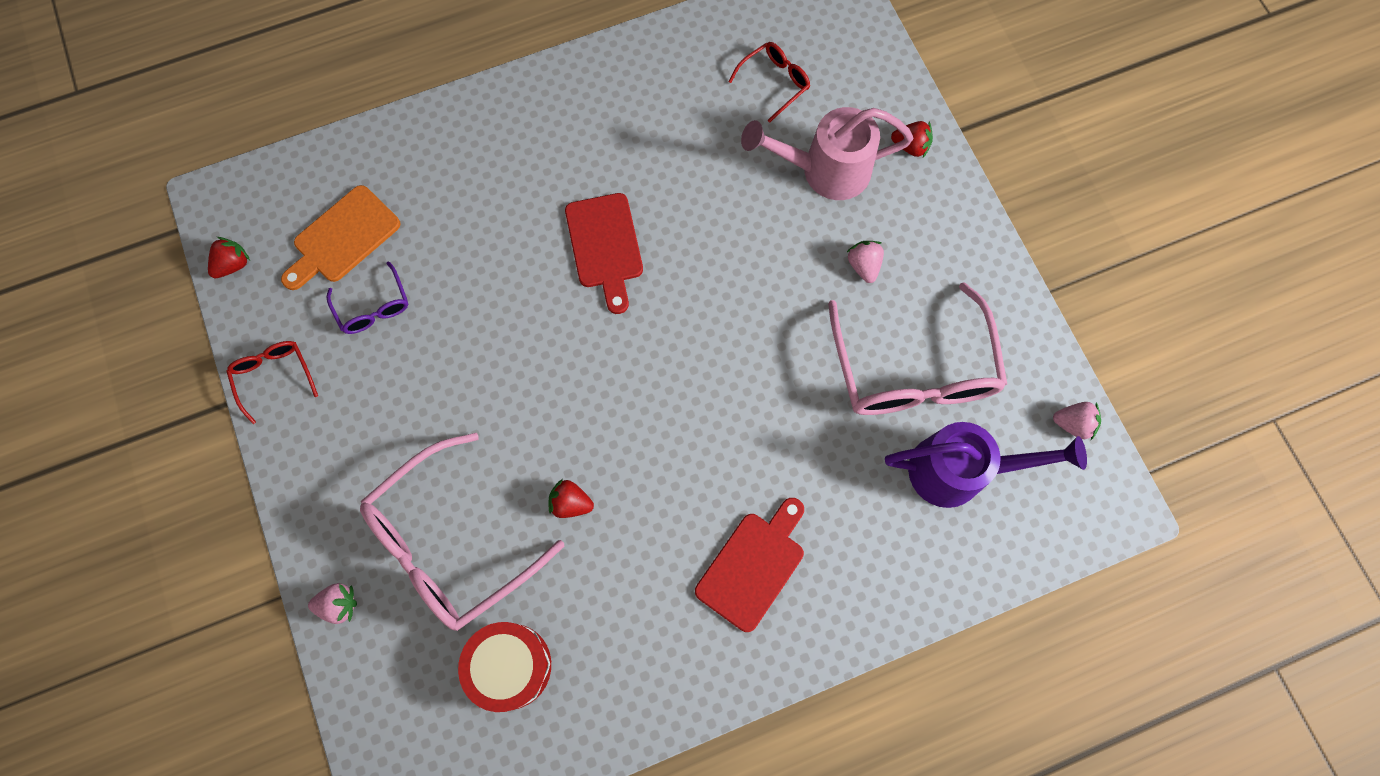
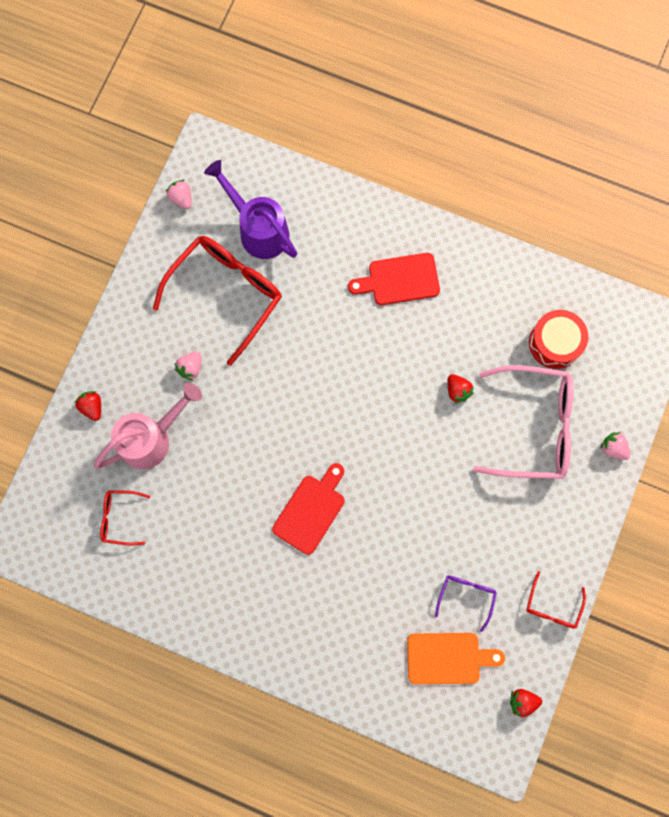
camera: 135 degrees left, 5 degrees up
pink watering can [741,107,913,200] -> pink watering can turned 75 degrees counterclockwise [94,383,202,469]
pink glasses [828,282,1007,415] -> red glasses [153,236,282,366]

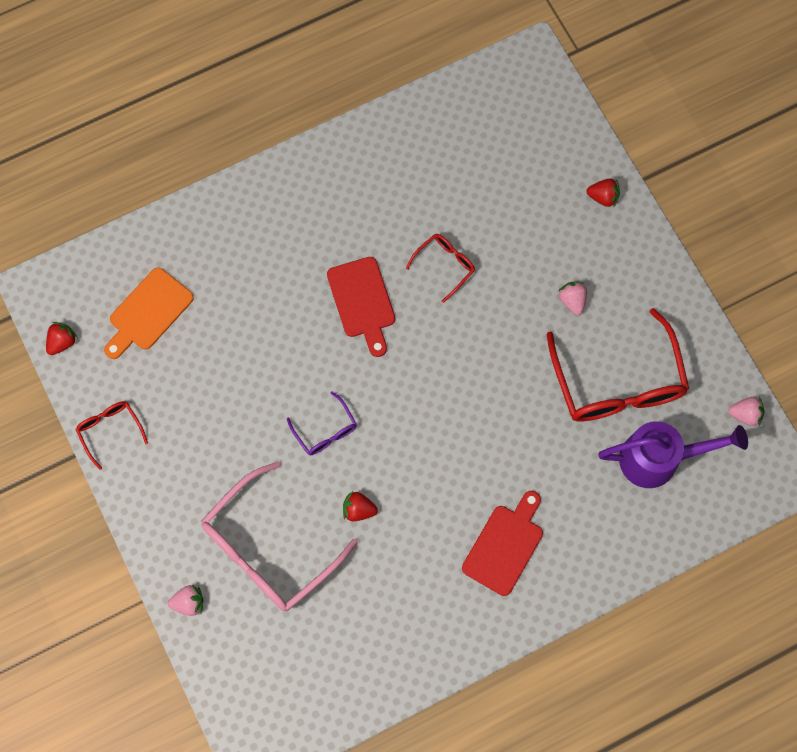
camera: 130 degrees right, 5 degrees down
pink watering can [94,383,202,469] -> none
red glasses [100,490,150,545] -> red glasses moved to [406,234,475,303]
purple glasses [435,575,497,632] -> purple glasses moved to [287,391,357,455]
red drum [529,310,588,369] -> none

